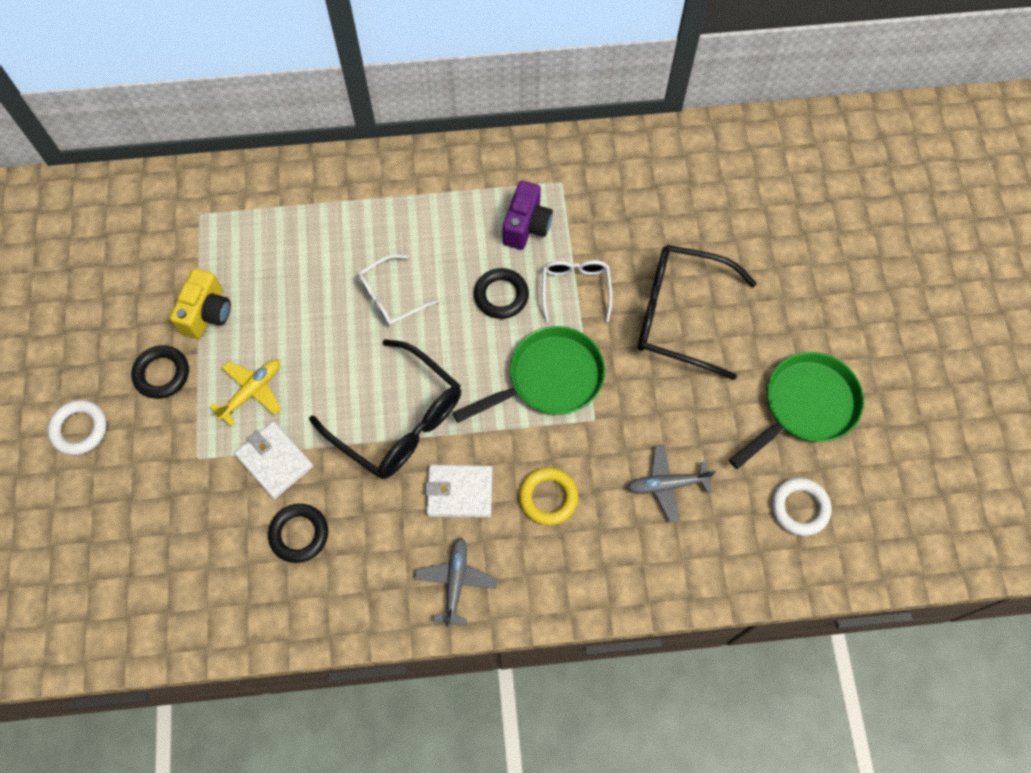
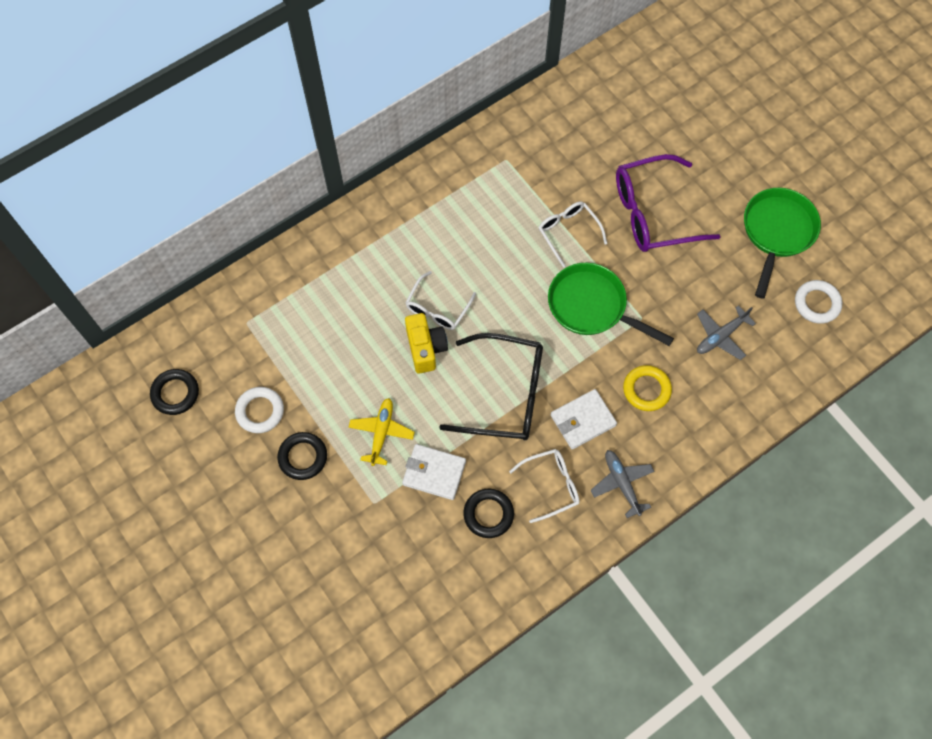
camera: 30 degrees left, 0 degrees up
white ring [47,400,107,455] -> white ring moved to [235,387,284,433]
yellow camera [170,268,231,339] -> yellow camera moved to [405,313,448,374]
green pan [453,326,605,423] -> green pan turned 90 degrees counterclockwise [548,263,674,346]
black ring [474,268,529,319] -> black ring moved to [150,369,199,415]
purple camera [502,181,553,250] -> none
black glasses [638,245,757,380] -> purple glasses [616,154,720,252]
none -> white glasses [509,449,580,523]

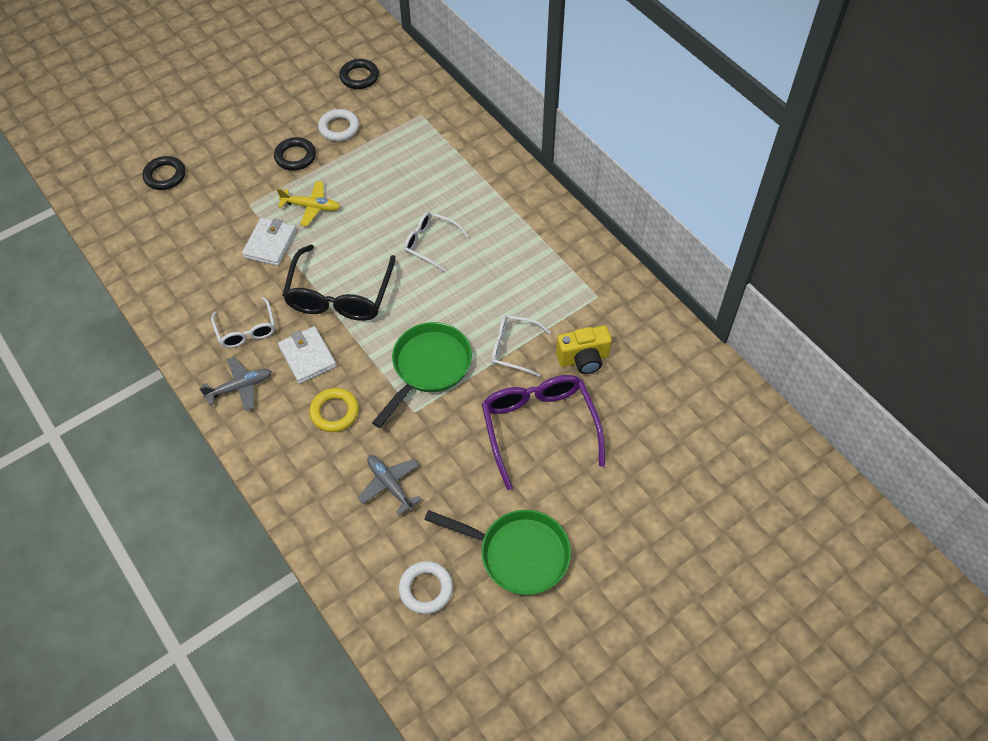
camera: 90 degrees right, 10 degrees down
yellow camera [405,313,448,374] -> yellow camera moved to [556,326,612,374]
black ring [463,489,514,538] -> black ring moved to [142,156,185,190]
white glasses [539,202,607,268] -> white glasses turned 135 degrees counterclockwise [492,315,551,377]

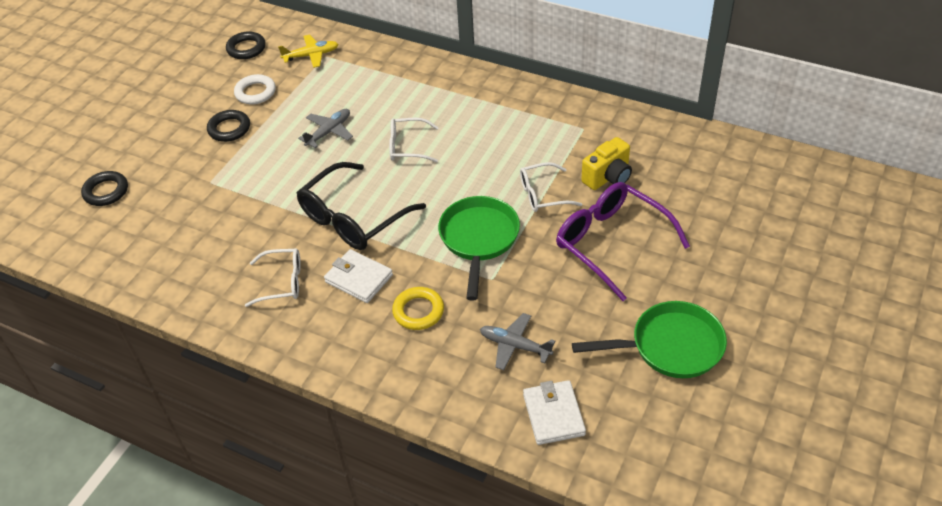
camera: 25 degrees left, 10 degrees down
grey plane [199,357,272,411] -> grey plane moved to [298,109,353,148]
white glasses [211,297,275,348] -> white glasses turned 45 degrees counterclockwise [245,249,301,307]
white wallet [242,218,296,266] -> white wallet moved to [523,380,586,445]
yellow plane [277,181,340,226] -> yellow plane moved to [278,35,339,68]
black glasses [282,244,396,321] -> black glasses turned 60 degrees clockwise [297,162,426,250]
white ring [399,561,453,614] -> none

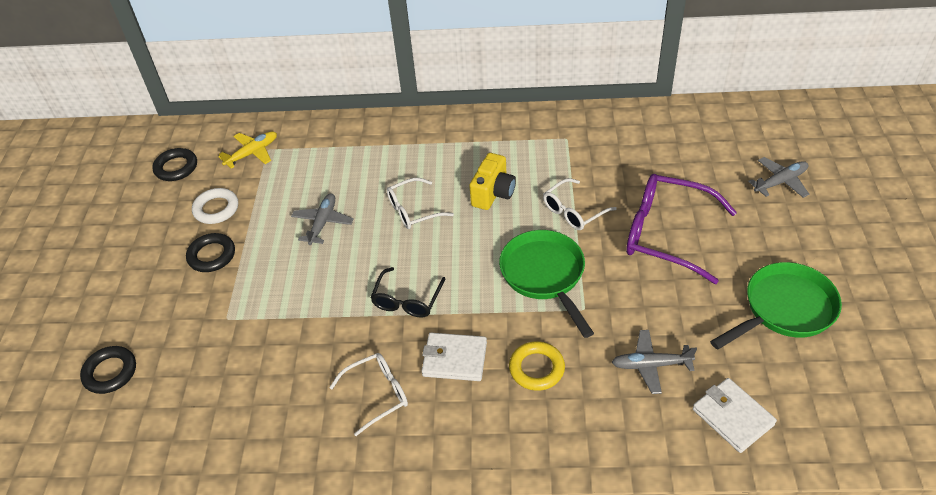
camera: 25 degrees left, 0 degrees up
black glasses [297,162,426,250] -> black glasses [370,267,446,318], size x0.57
yellow camera [581,137,632,190] -> yellow camera moved to [469,153,516,210]
none -> grey plane [748,157,809,198]

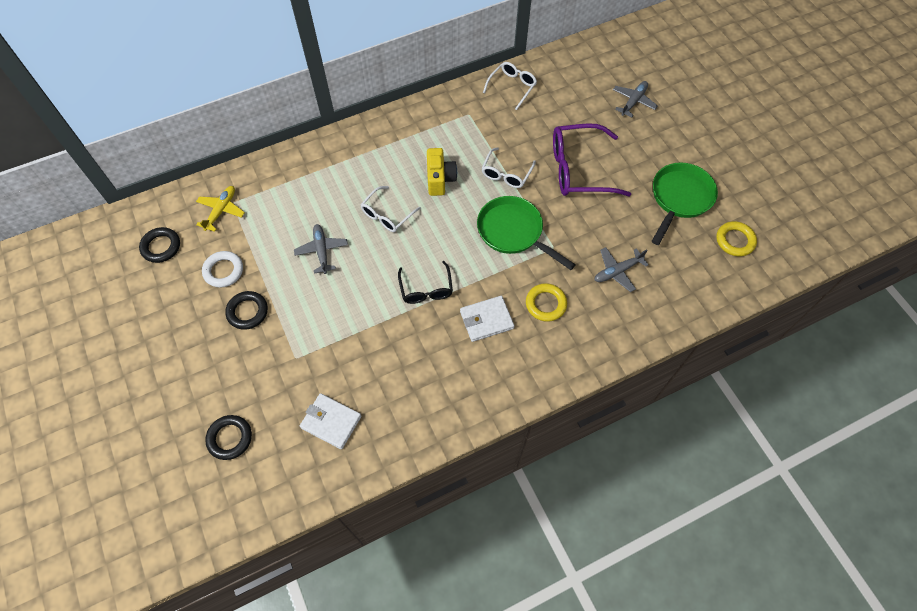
camera: 30 degrees left, 15 degrees up
white glasses [329,353,408,436] -> white glasses moved to [483,62,537,110]
white wallet [693,378,777,453] -> white wallet moved to [300,393,361,449]
none -> yellow ring [716,221,757,256]

